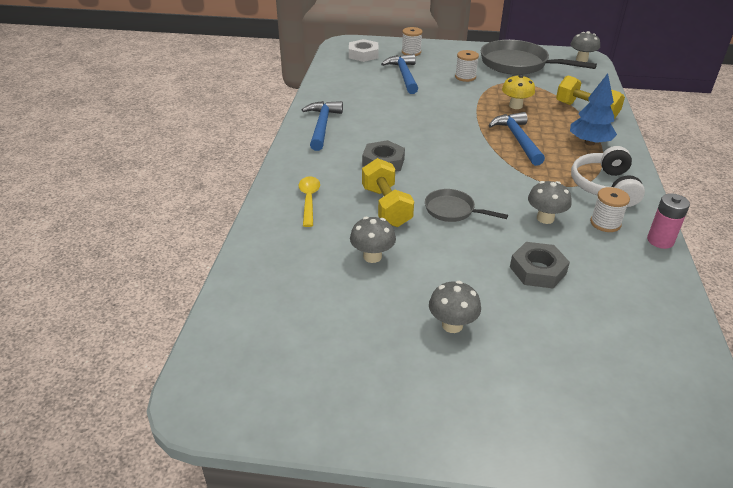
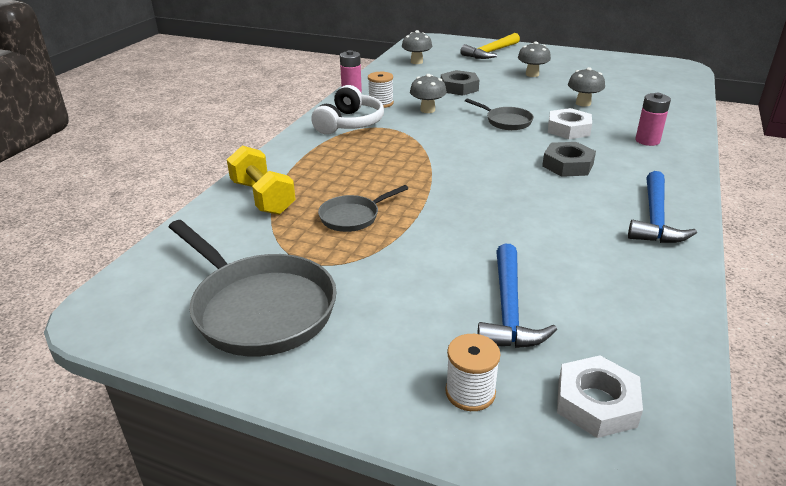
camera: 165 degrees left, 5 degrees down
yellow spoon [298,176,320,227] -> pink battery [635,93,671,146]
yellow dumbbell [362,158,414,227] -> white nut [548,108,592,139]
white spool [455,50,479,82] -> none
blue hammer [488,112,545,166] -> none
yellow mushroom [502,74,535,109] -> grey pan [318,185,408,232]
blue tree [570,73,617,145] -> none
grey mushroom [571,31,600,62] -> grey mushroom moved to [402,30,432,64]
none -> yellow hammer [460,33,520,59]

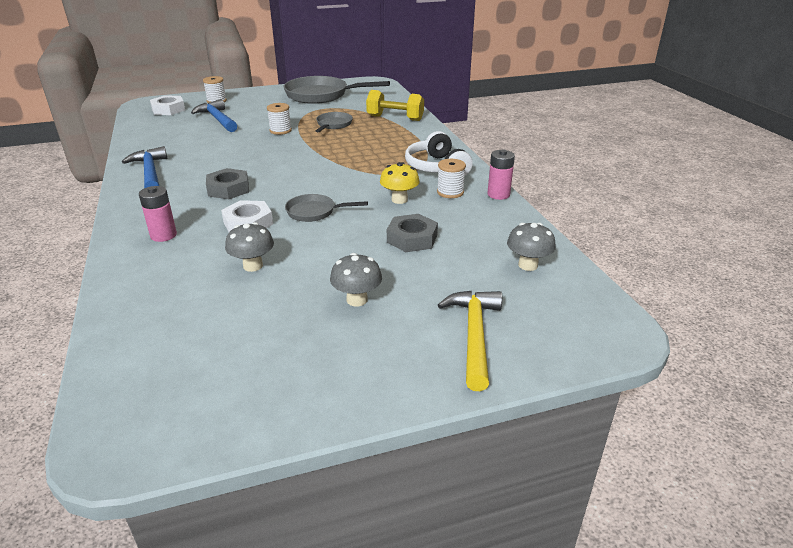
camera: 140 degrees right, 0 degrees up
grey mushroom [410,74,447,113] -> yellow mushroom [380,162,420,204]
none -> white spool [267,103,292,135]

